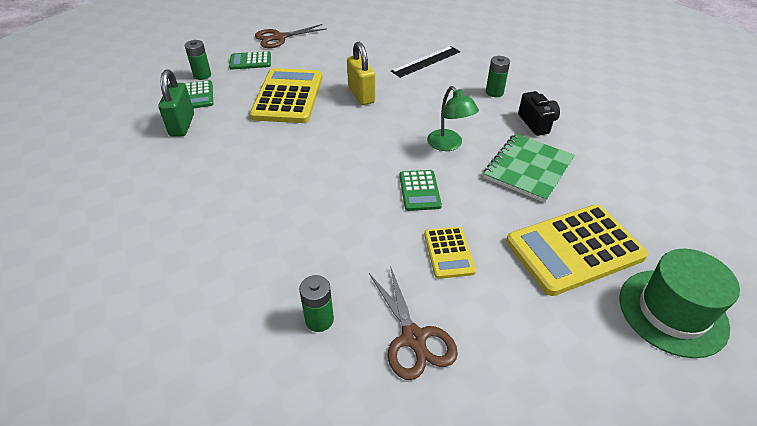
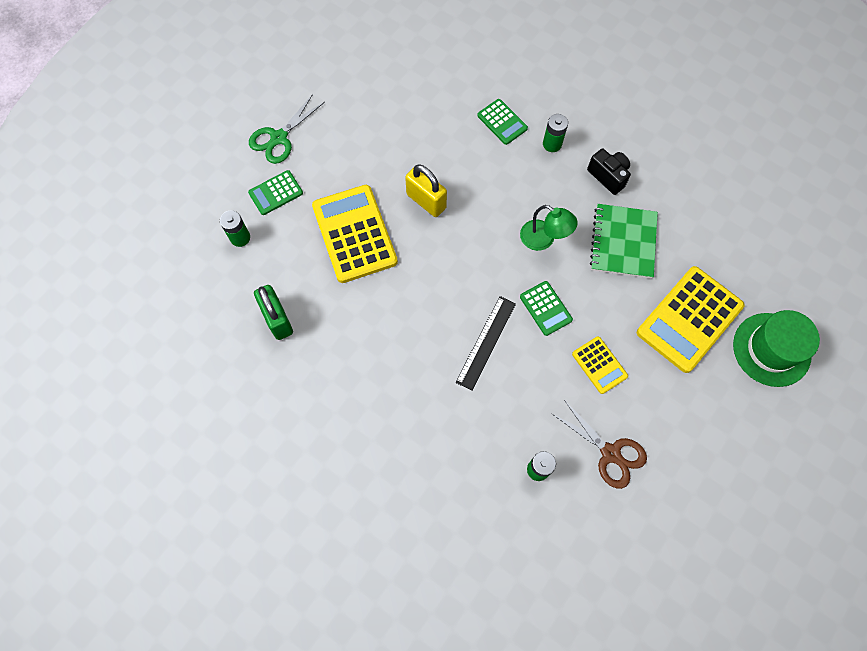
camera: 25 degrees left, 25 degrees up
green calculator [185,80,213,109] -> green calculator moved to [477,99,528,145]
brown scissors [255,24,326,48] -> green scissors [249,94,325,164]
black ruler [391,46,460,78] -> black ruler moved to [456,296,516,391]

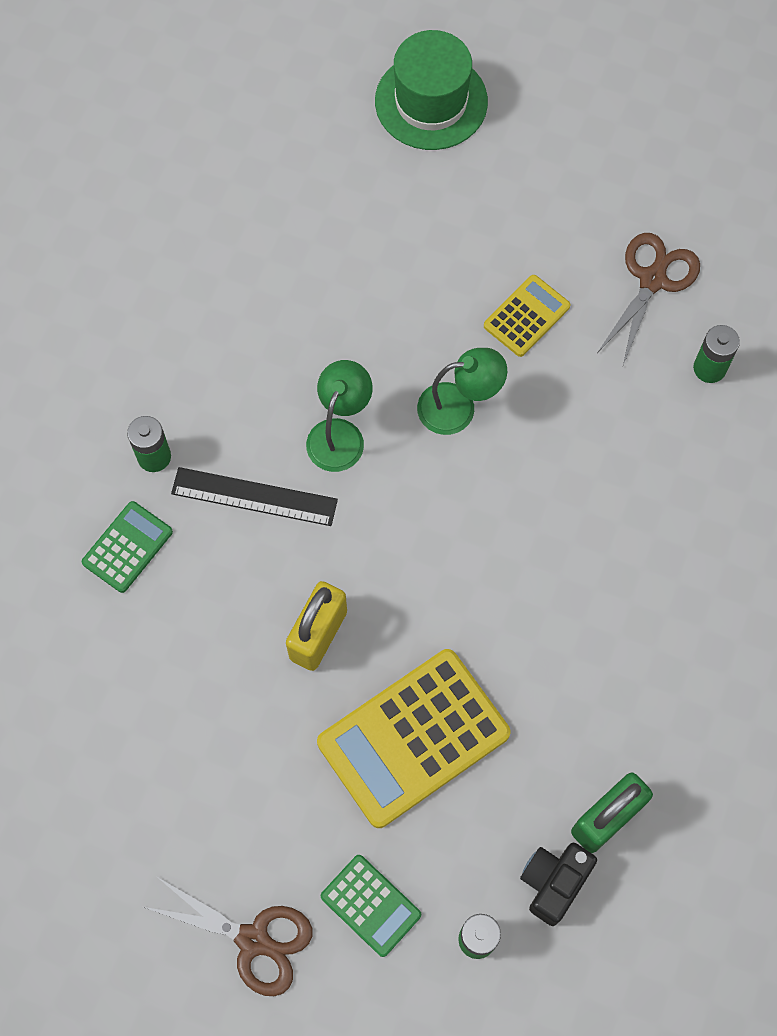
camera: 105 degrees left, 0 degrees up
green scissors [249,94,325,164] -> brown scissors [144,877,312,996]
black ruler [456,296,516,391] -> black ruler moved to [171,467,338,526]
green calculator [520,281,573,336] -> green lamp [417,348,507,435]
black camera [587,148,631,195] -> black camera moved to [520,843,597,926]
green notebook [590,204,658,279] -> none
yellow calculator [637,266,744,373] -> none

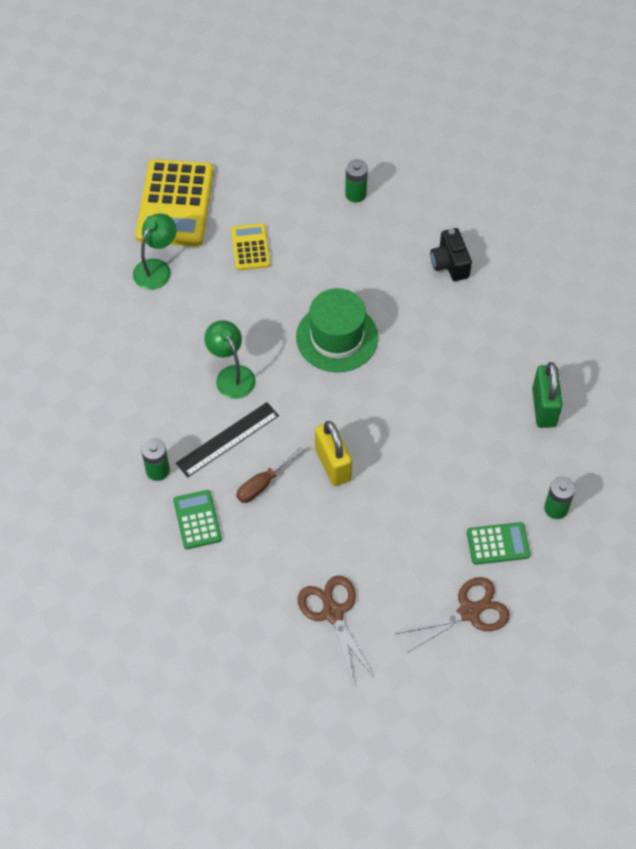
camera: 50 degrees left, 10 degrees down
yellow calculator [317,649,511,828] -> yellow calculator moved to [135,159,214,246]
green hat [375,30,488,150] -> green hat moved to [296,288,378,372]
green lamp [417,348,507,435] -> green lamp moved to [133,213,177,290]
black camera [520,843,597,926] -> black camera moved to [430,228,472,281]
brown scissors [597,233,700,365] -> brown scissors moved to [298,576,374,683]
none -> brown screwdriver [236,446,305,503]

